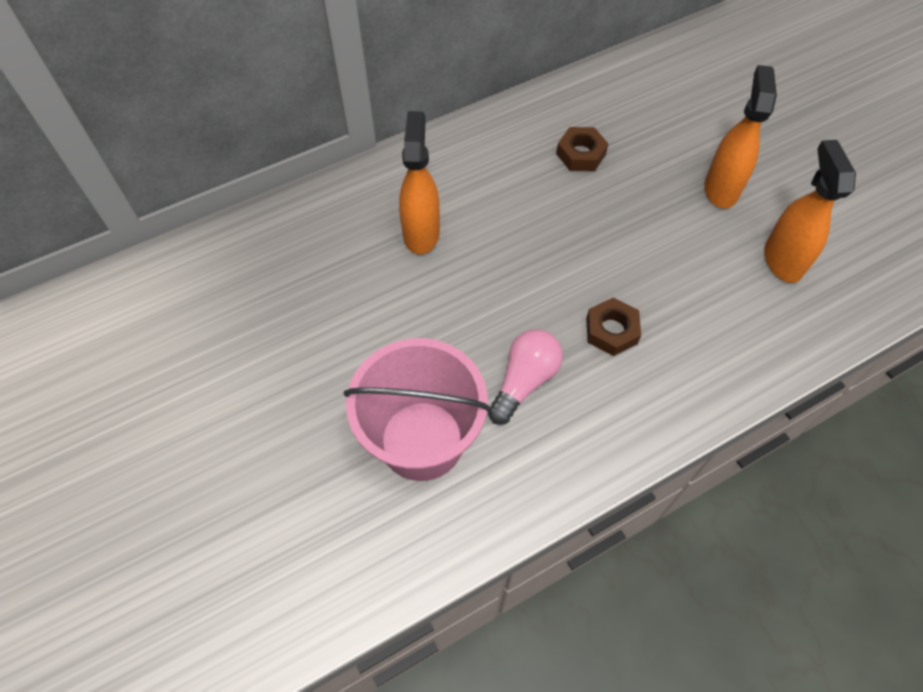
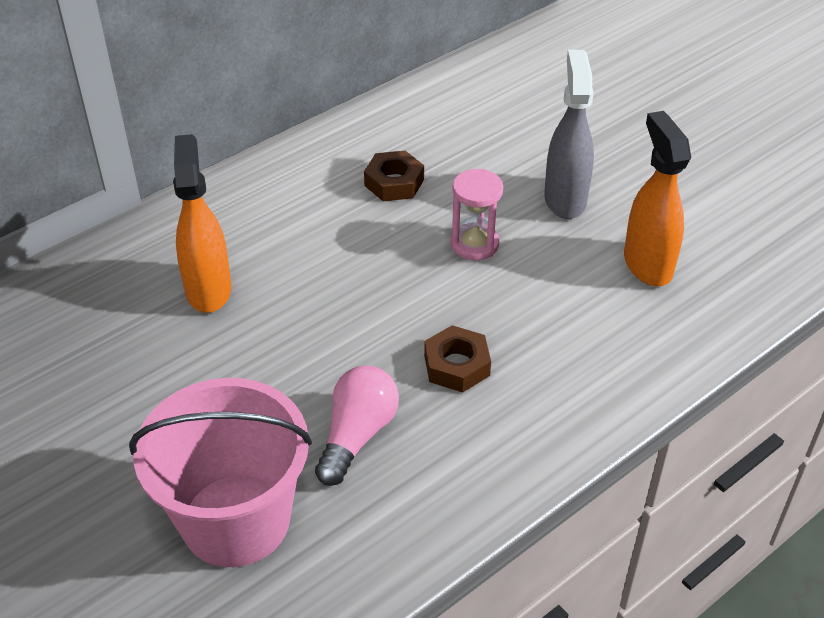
camera: 10 degrees left, 15 degrees down
orange spray bottle [705,65,777,208] -> grey spray bottle [544,50,594,219]
none -> pink hourglass [451,169,503,260]

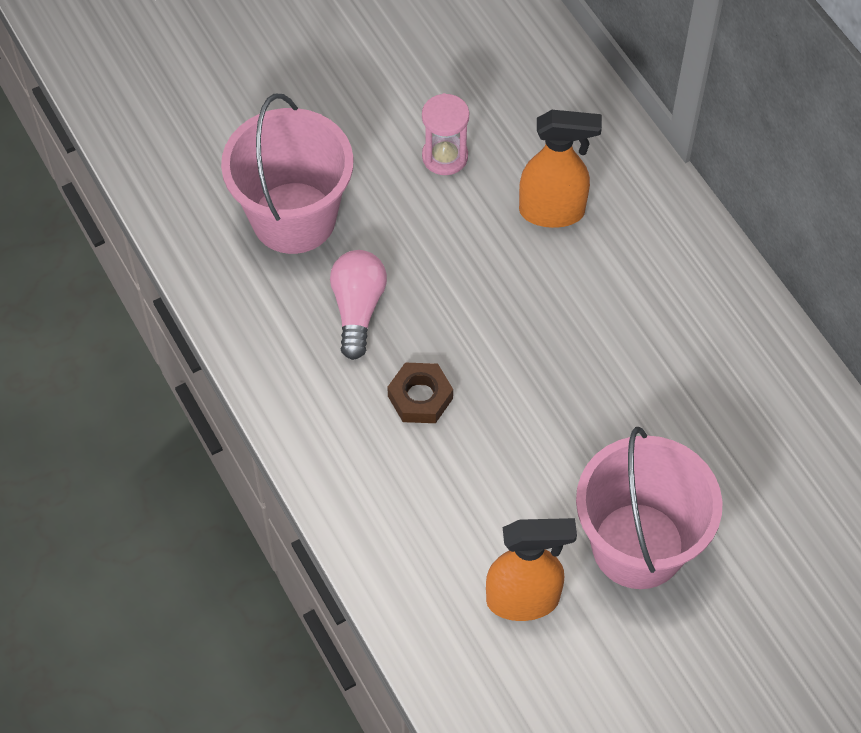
camera: 100 degrees right, 15 degrees up
pink light bulb [315,365,399,486] -> pink light bulb turned 120 degrees counterclockwise [330,250,387,360]
brown nut [364,150,424,201] -> none
pink hourglass [451,169,503,260] -> pink hourglass moved to [422,93,469,175]
grey spray bottle [544,50,594,219] -> pink bucket [576,427,723,589]

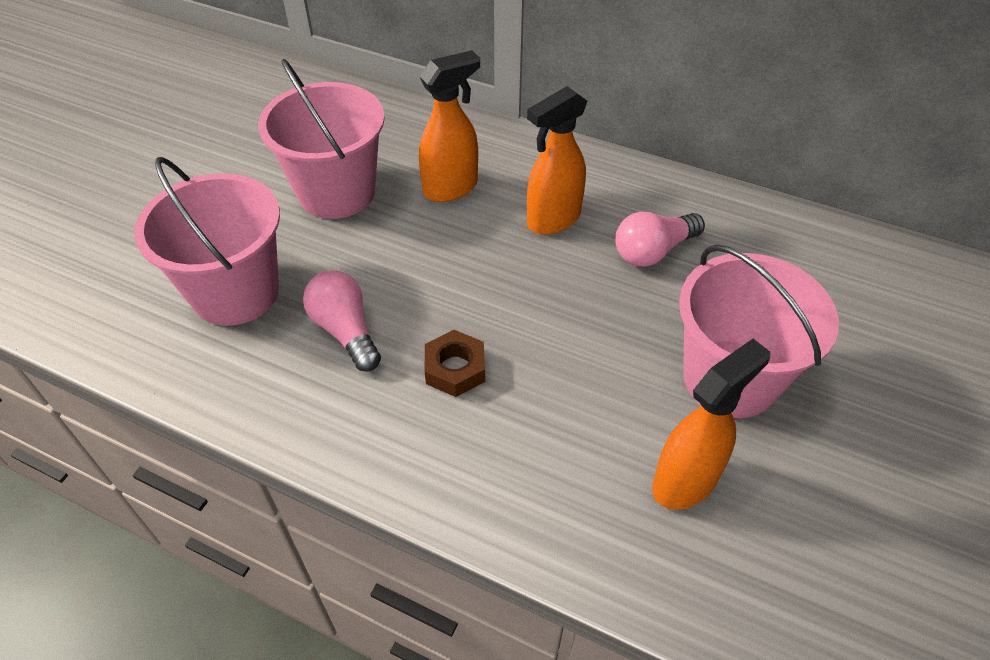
camera: 35 degrees left, 10 degrees down
pink hourglass [422,93,469,175] -> pink bucket [258,59,385,219]
none -> orange spray bottle [527,86,587,235]
none -> pink light bulb [615,211,705,267]

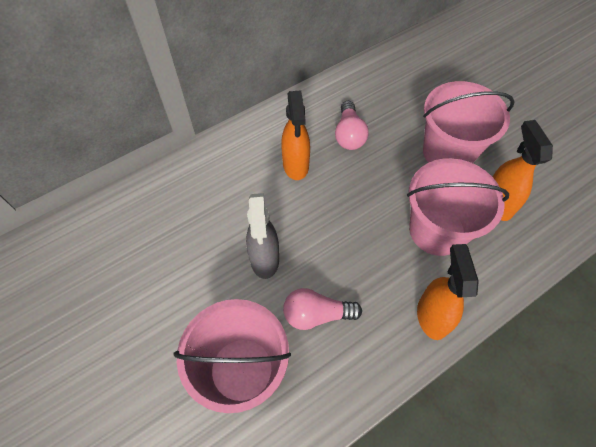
camera: 60 degrees left, 10 degrees up
pink bucket [258,59,385,219] -> pink bucket moved to [407,158,509,256]
orange spray bottle [419,50,480,202] -> orange spray bottle moved to [417,244,479,340]
brown nut [425,330,485,397] -> none
none -> grey spray bottle [246,193,279,279]

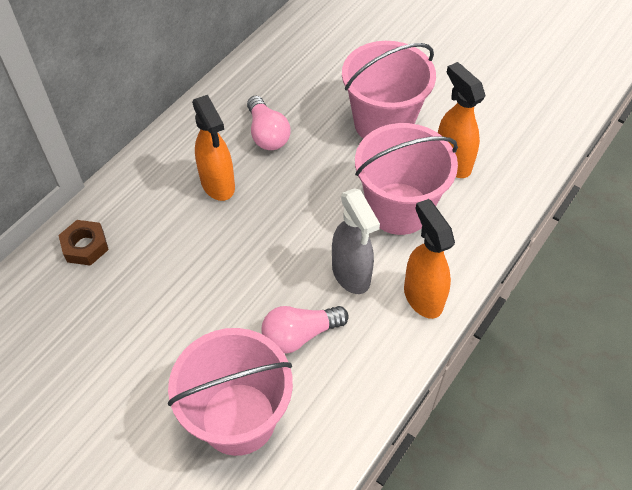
camera: 20 degrees left, 5 degrees down
grey spray bottle [246,193,279,279] -> grey spray bottle moved to [332,188,380,294]
none -> brown nut [58,220,109,266]

